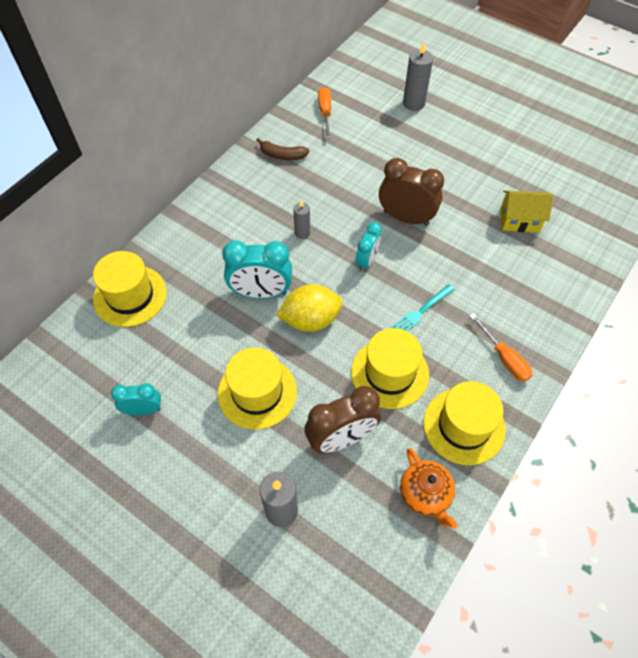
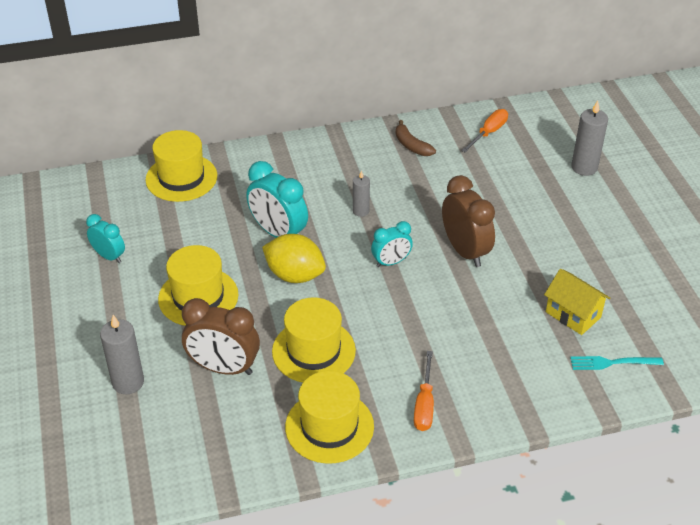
camera: 40 degrees right, 15 degrees down
turquoise fork [391,284,455,331] -> turquoise fork moved to [570,356,664,370]
orange teapot [400,448,457,529] -> none

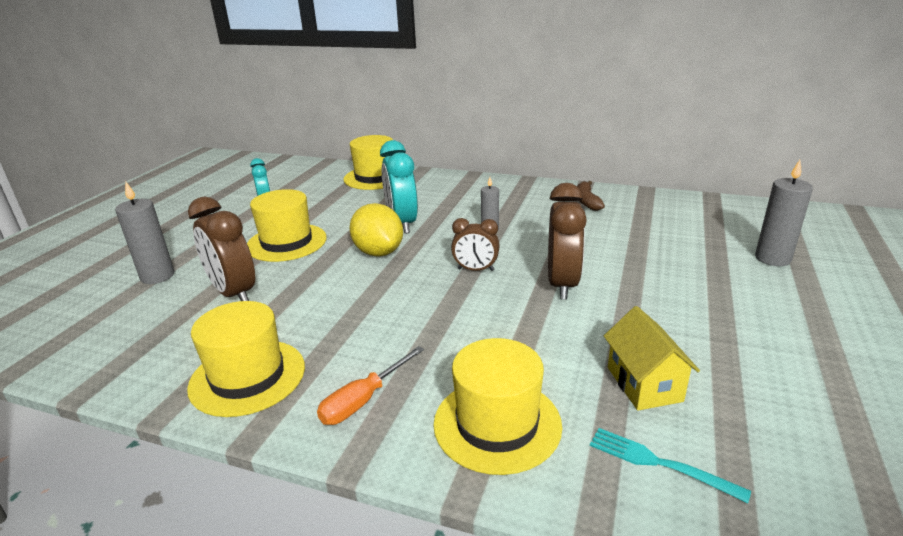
camera: 35 degrees right, 15 degrees down
yellow hat [272,297,356,383] -> yellow hat moved to [433,338,562,475]
turquoise clock [371,221,413,267] -> brown clock [451,218,500,271]
orange screwdriver [461,109,508,153] -> none

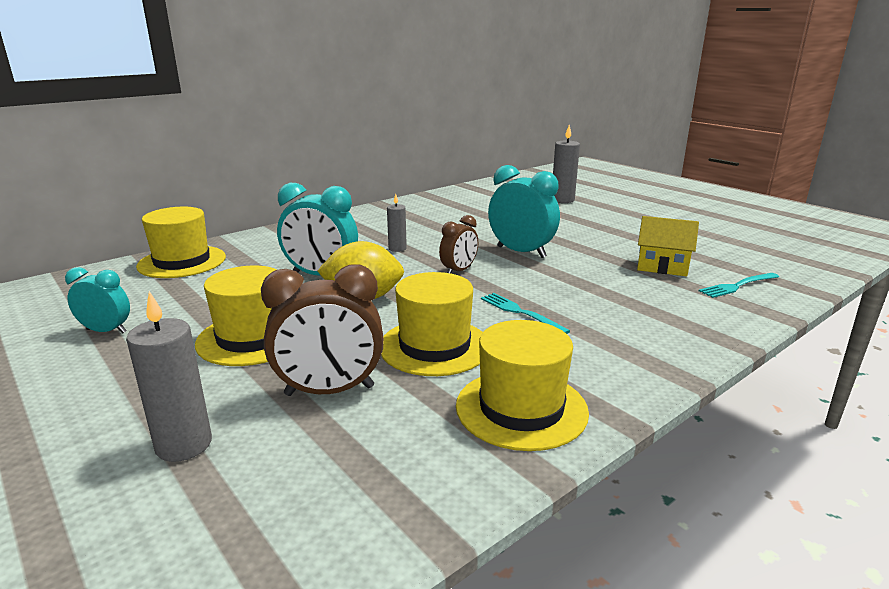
camera: 60 degrees left, 5 degrees down
orange screwdriver [317,346,424,425] -> none
yellow hat [433,338,562,475] -> yellow hat moved to [381,272,483,376]
brown clock [548,183,587,300] -> turquoise clock [488,165,560,258]
brown banana [577,181,605,211] -> none
none -> turquoise fork [481,293,570,334]

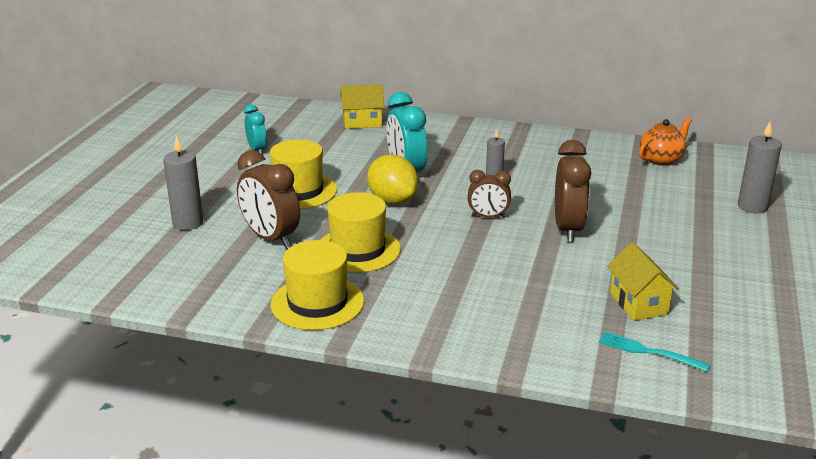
camera: 55 degrees right, 5 degrees up
yellow hat [136,207,226,278] -> yellow house [340,84,384,129]
turquoise fork [481,293,570,334] -> none
turquoise clock [488,165,560,258] -> brown clock [555,140,591,242]
none -> orange teapot [639,117,692,166]

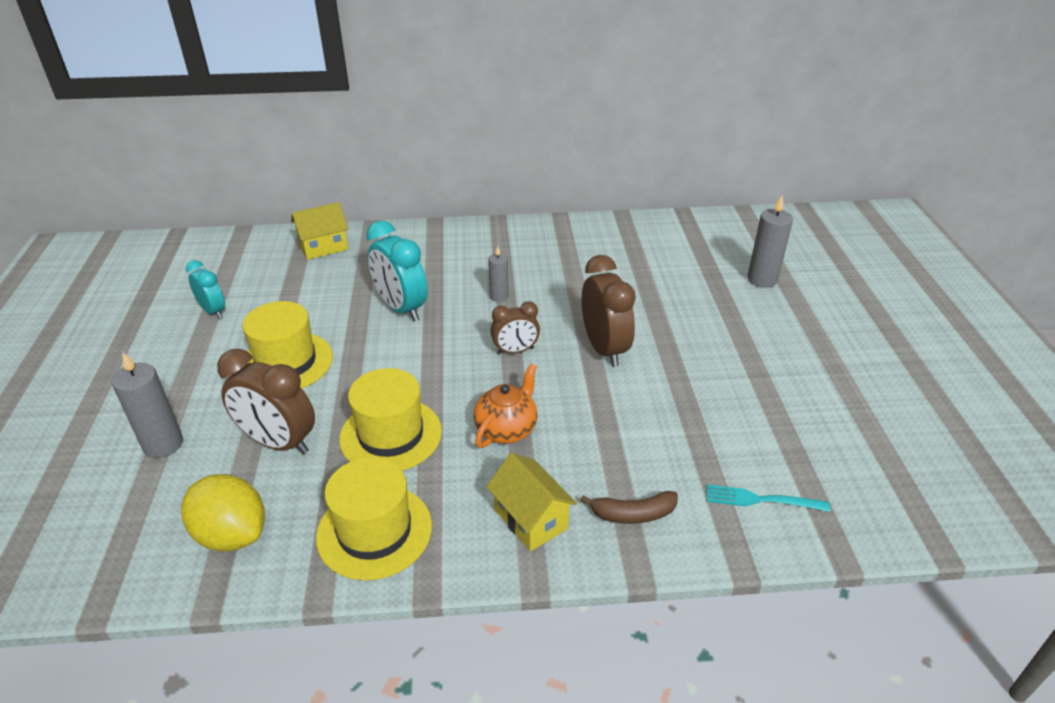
camera: 20 degrees left, 10 degrees up
yellow lemon [367,155,419,205] -> yellow lemon moved to [181,474,265,552]
yellow house [607,242,679,321] -> yellow house moved to [486,453,577,551]
orange teapot [639,117,692,166] -> orange teapot moved to [474,364,537,448]
none -> brown banana [580,491,678,524]

